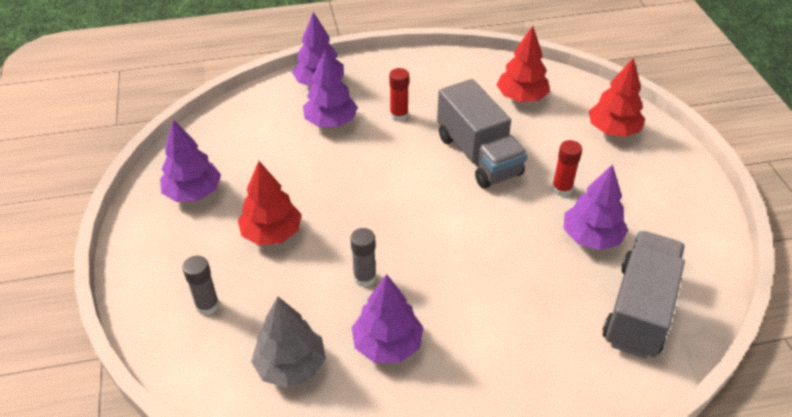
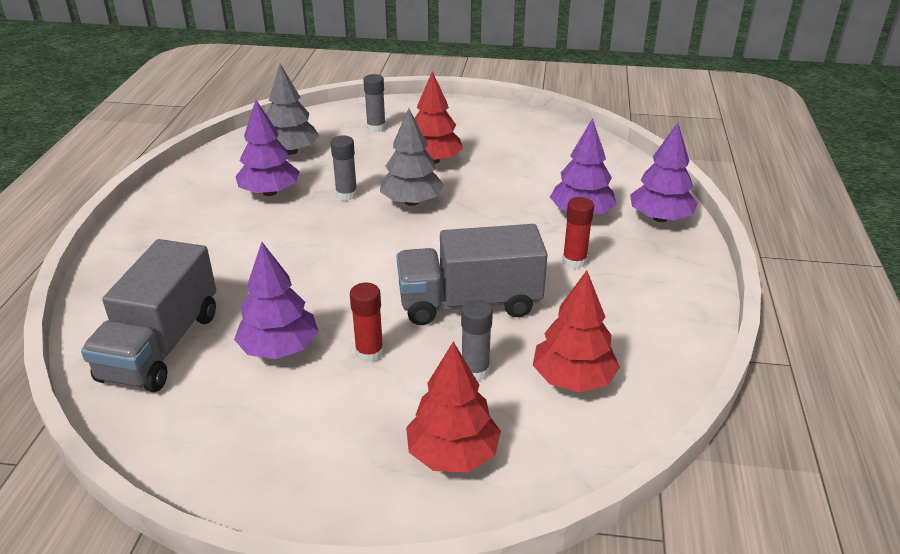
camera: 110 degrees right, 10 degrees down
purple tree [160,120,221,202] -> none
grey truck [602,231,685,359] -> grey truck turned 60 degrees clockwise [81,239,216,392]
none -> grey tree [380,108,444,206]
none -> grey glue stick [461,300,493,381]

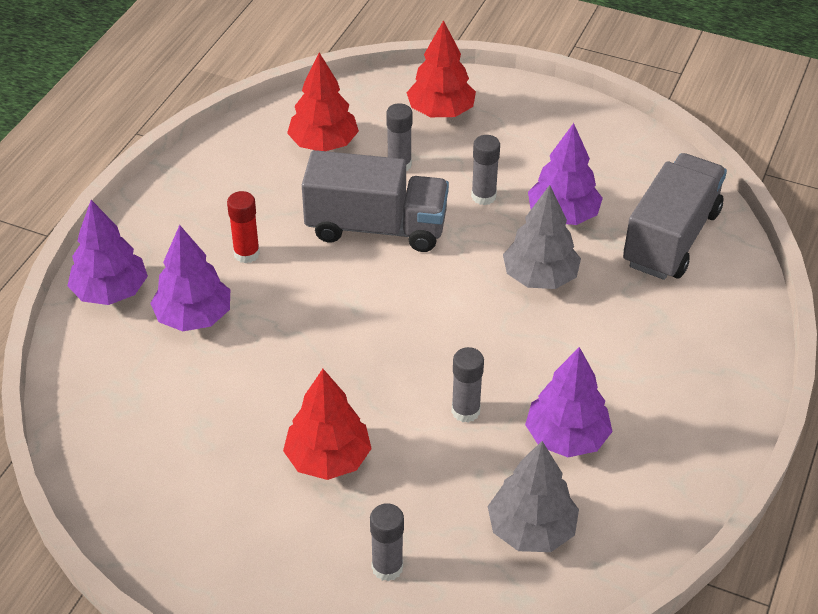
camera: 165 degrees left, 10 degrees up
red glue stick [350,283,384,363] -> grey glue stick [471,135,500,205]
grey tree [380,108,444,206] -> grey tree moved to [503,185,581,289]

